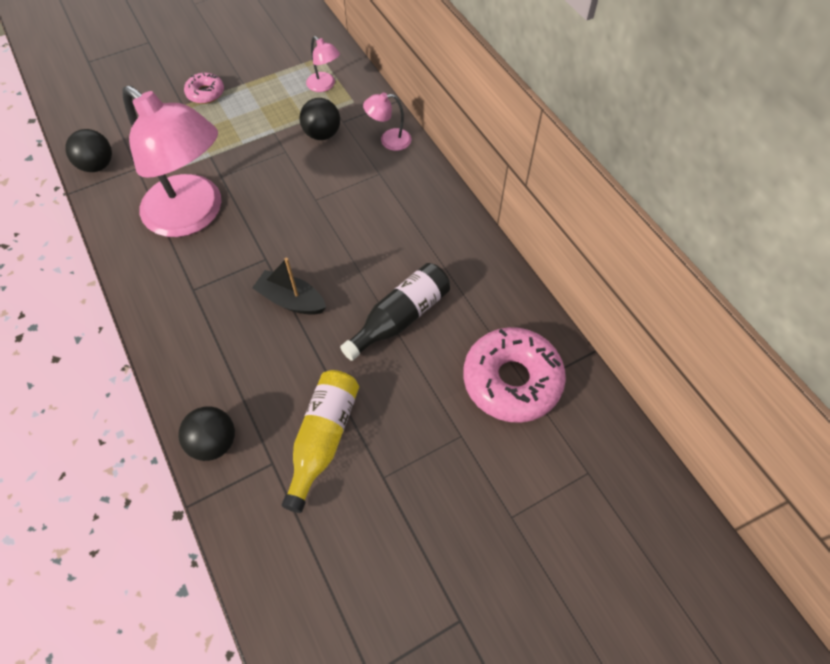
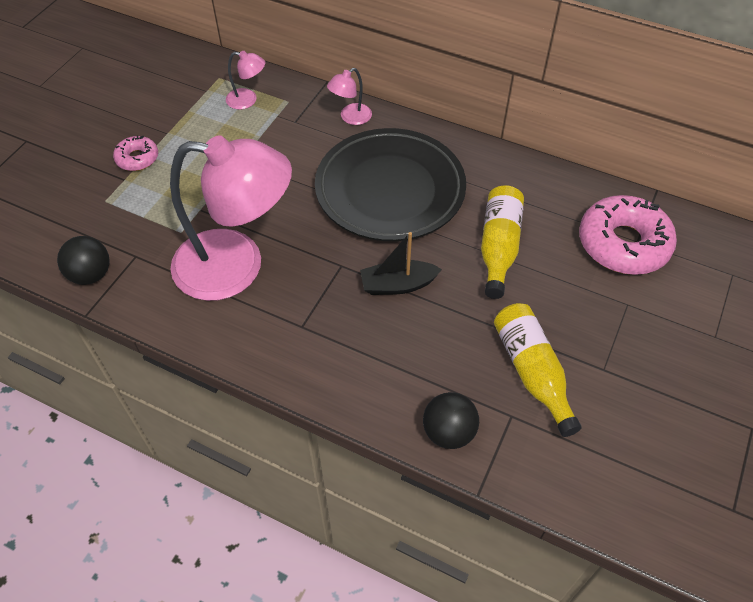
camera: 35 degrees left, 5 degrees down
black ball [300,98,340,140] -> none
black bottle [340,263,450,361] -> yellow bottle [481,185,524,299]
none -> black plate [315,128,466,241]

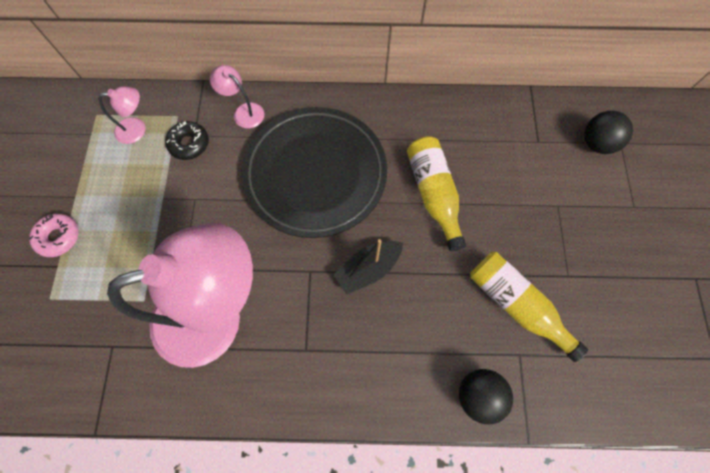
camera: 25 degrees left, 15 degrees up
black ball [57,236,110,285] -> black ball moved to [584,111,633,154]
pink lamp [327,68,372,125] -> pink lamp turned 105 degrees clockwise [210,65,265,128]
pink donut [579,195,677,275] -> none
none -> black donut [165,121,209,160]

